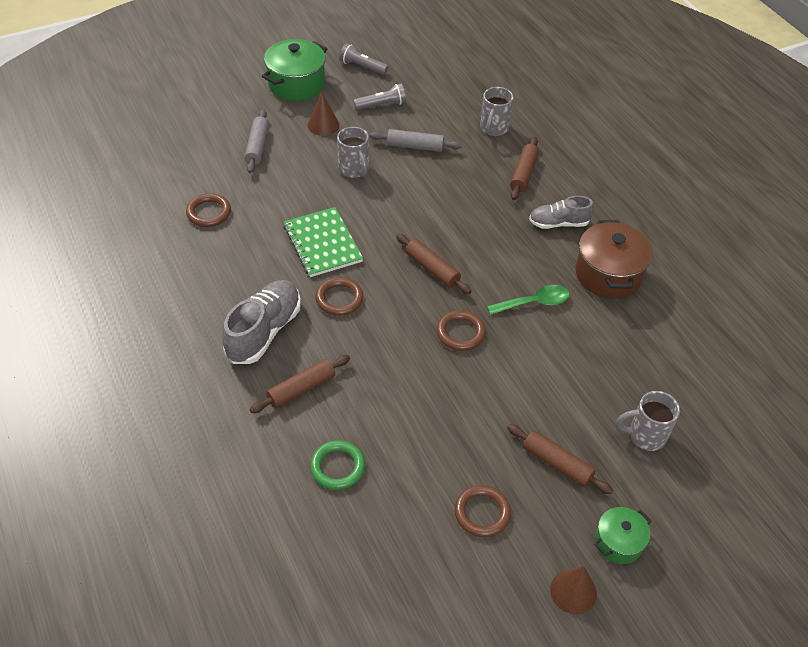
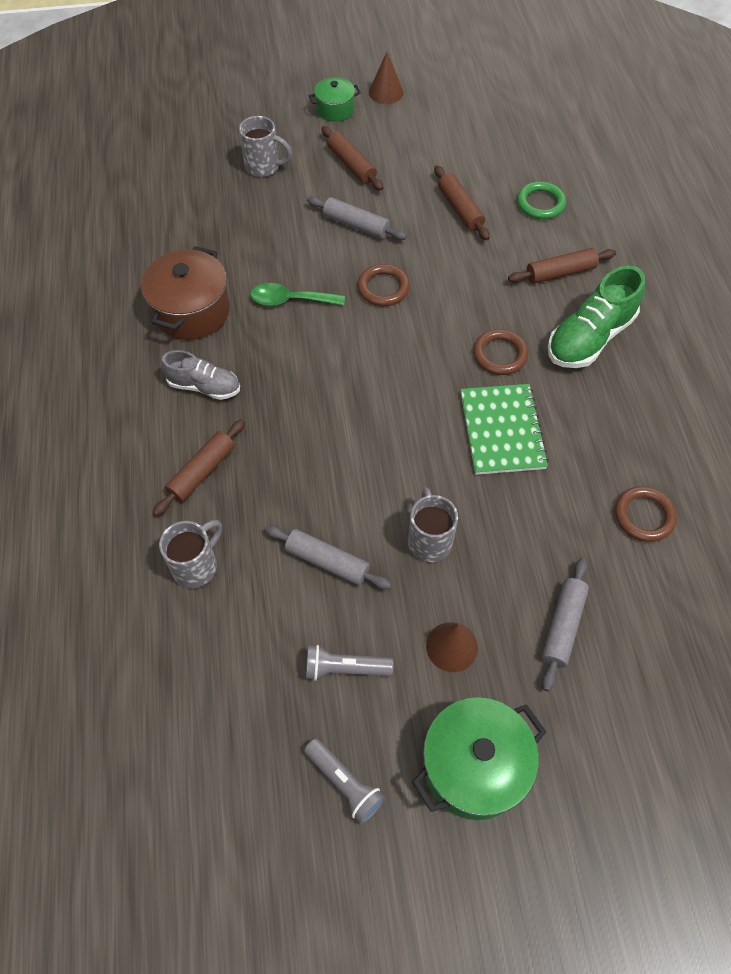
camera: 160 degrees left, 10 degrees up
grey shoe [222,280,301,364] -> green shoe [548,266,645,368]
brown rolling pin [396,234,471,294] -> brown rolling pin moved to [434,165,490,240]
brown ring [455,485,511,537] -> none
none -> grey rolling pin [307,196,407,240]

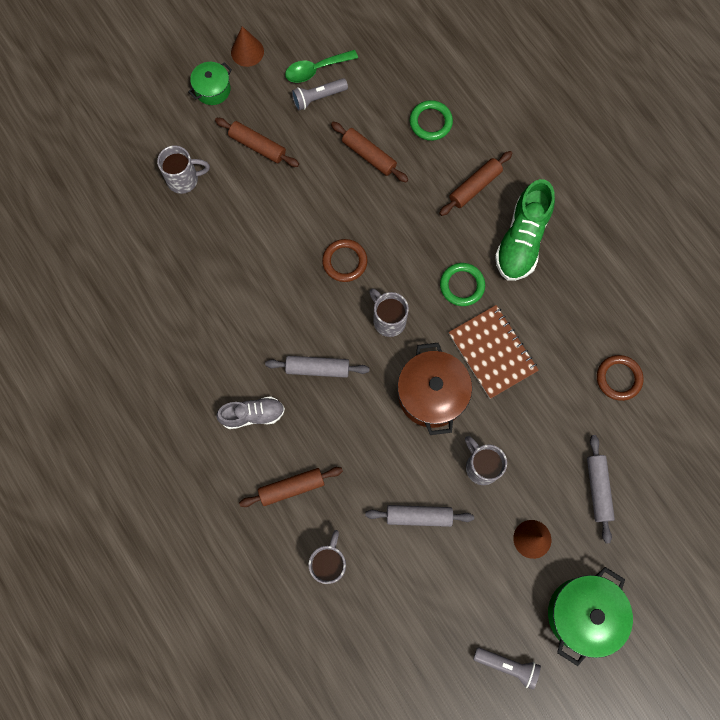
camera: 25 degrees left, 15 degrees up
brown pot [141,246,230,340] -> brown pot moved to [397,343,472,435]
brown rolling pin [153,419,245,516] -> brown rolling pin turned 60 degrees clockwise [239,467,343,507]
green spoon [250,283,345,306] -> green spoon moved to [285,50,358,83]
grey flashlight [306,645,393,681] -> grey flashlight moved to [292,78,348,111]
grey rolling pin [307,196,407,240] -> grey rolling pin moved to [265,356,369,378]
green notebook [461,384,549,475] -> brown notebook [448,305,539,399]
brown ring [473,329,528,375] -> green ring [440,263,485,306]
none -> grey mug [369,288,409,337]

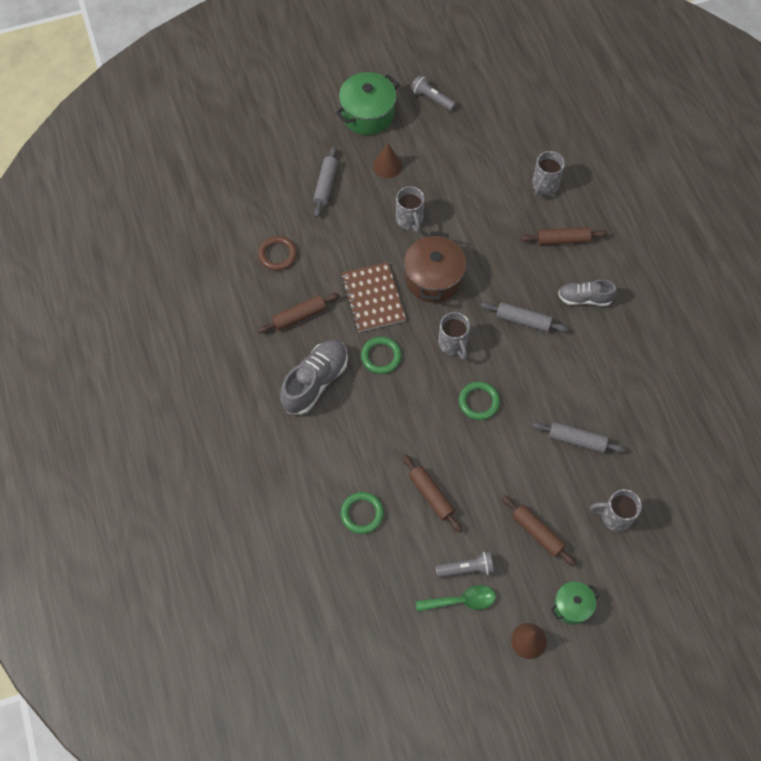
camera: 165 degrees left, 10 degrees down
brown ring [322,239,368,282] -> green ring [459,381,500,420]
grey rolling pin [365,505,474,527] -> grey rolling pin moved to [532,422,625,453]
brown rolling pin [439,151,513,216] -> brown rolling pin moved to [258,293,340,333]
green shoe [495,179,555,281] -> grey shoe [280,340,348,415]

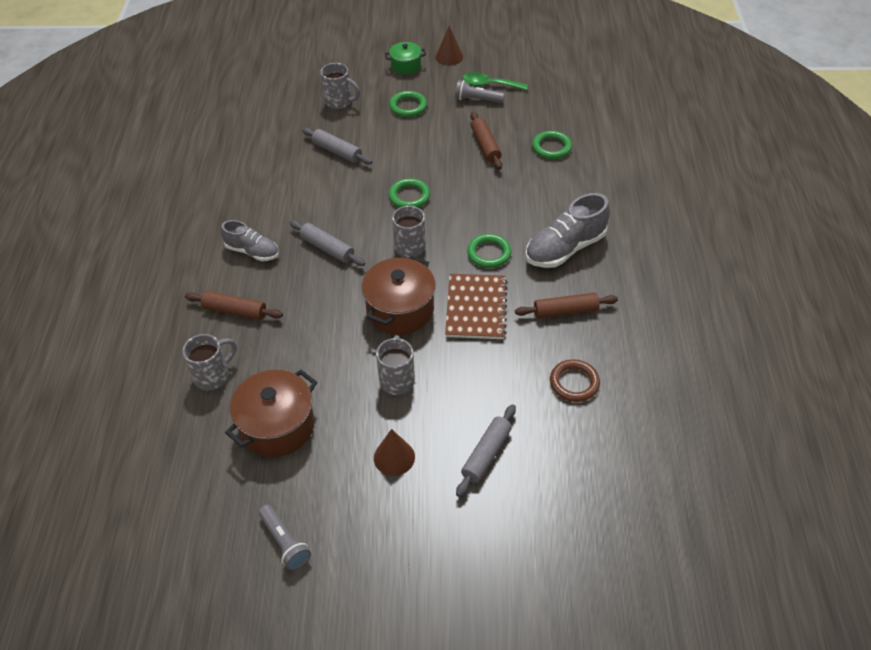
camera: 160 degrees left, 15 degrees down
green pot [335,72,399,135] -> none
brown rolling pin [502,495,576,567] -> green ring [389,91,427,117]
none -> brown pot [225,370,317,457]

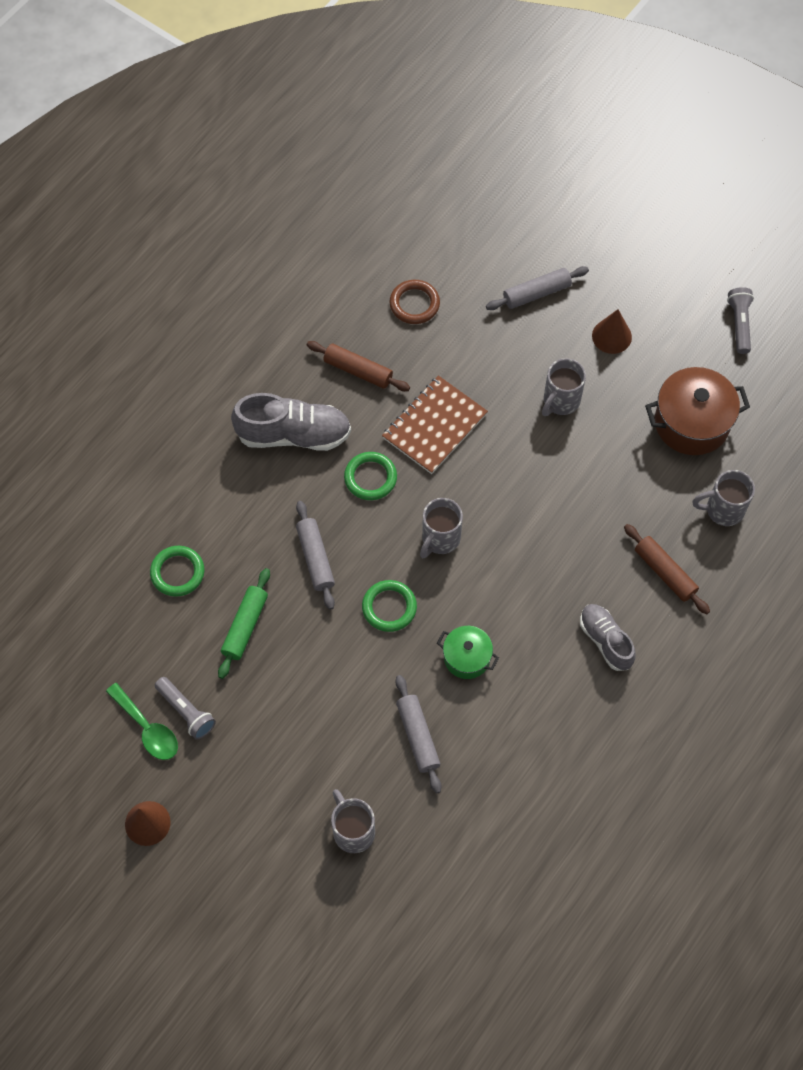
camera: 145 degrees left, 15 degrees up
grey rolling pin [290,220,365,266] -> grey rolling pin moved to [296,501,335,610]
brown pot [362,255,436,335] -> none
green pot [385,42,426,75] -> green pot moved to [437,626,499,679]
green ring [389,91,427,117] -> none
brown rolling pin [471,112,502,169] -> green rolling pin [218,568,270,679]

